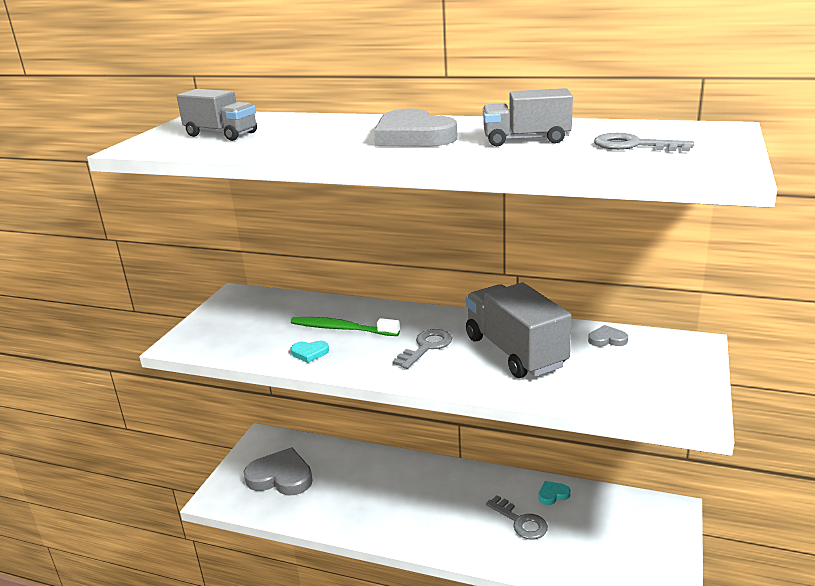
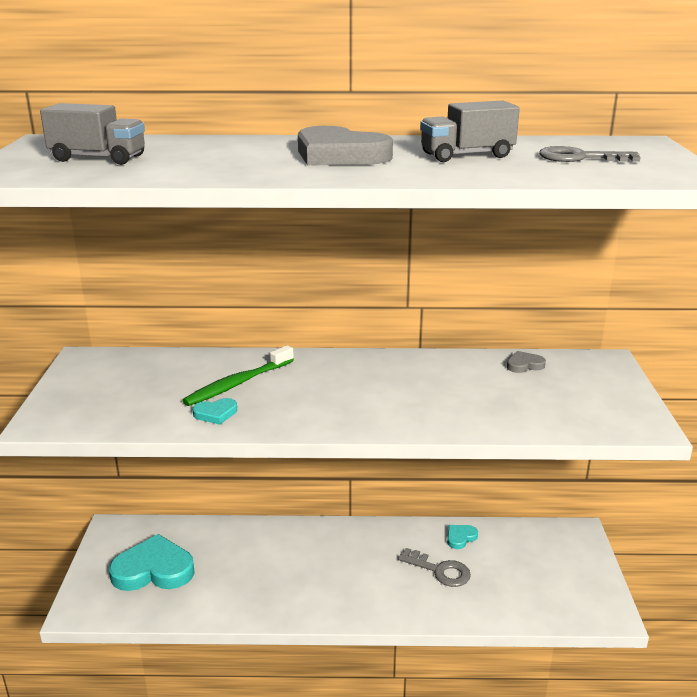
camera: 20 degrees left, 0 degrees up
grey heart [244,447,313,495] -> turquoise heart [109,534,195,591]
green toothbrush [291,317,400,336] -> green toothbrush turned 45 degrees counterclockwise [182,345,294,406]
grey key [393,329,452,369] -> none
grey truck [466,283,572,378] -> none

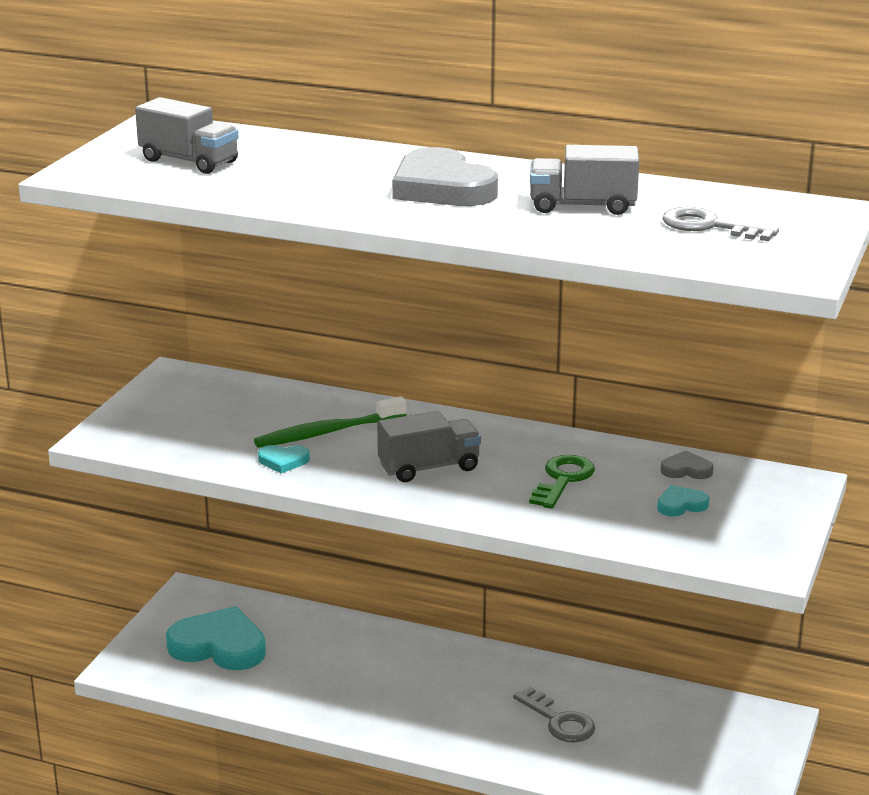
camera: 20 degrees right, 0 degrees up
turquoise heart [447,525,478,549] -> turquoise heart moved to [657,485,710,517]
none -> grey truck [377,411,481,482]
none -> green key [529,455,595,509]

